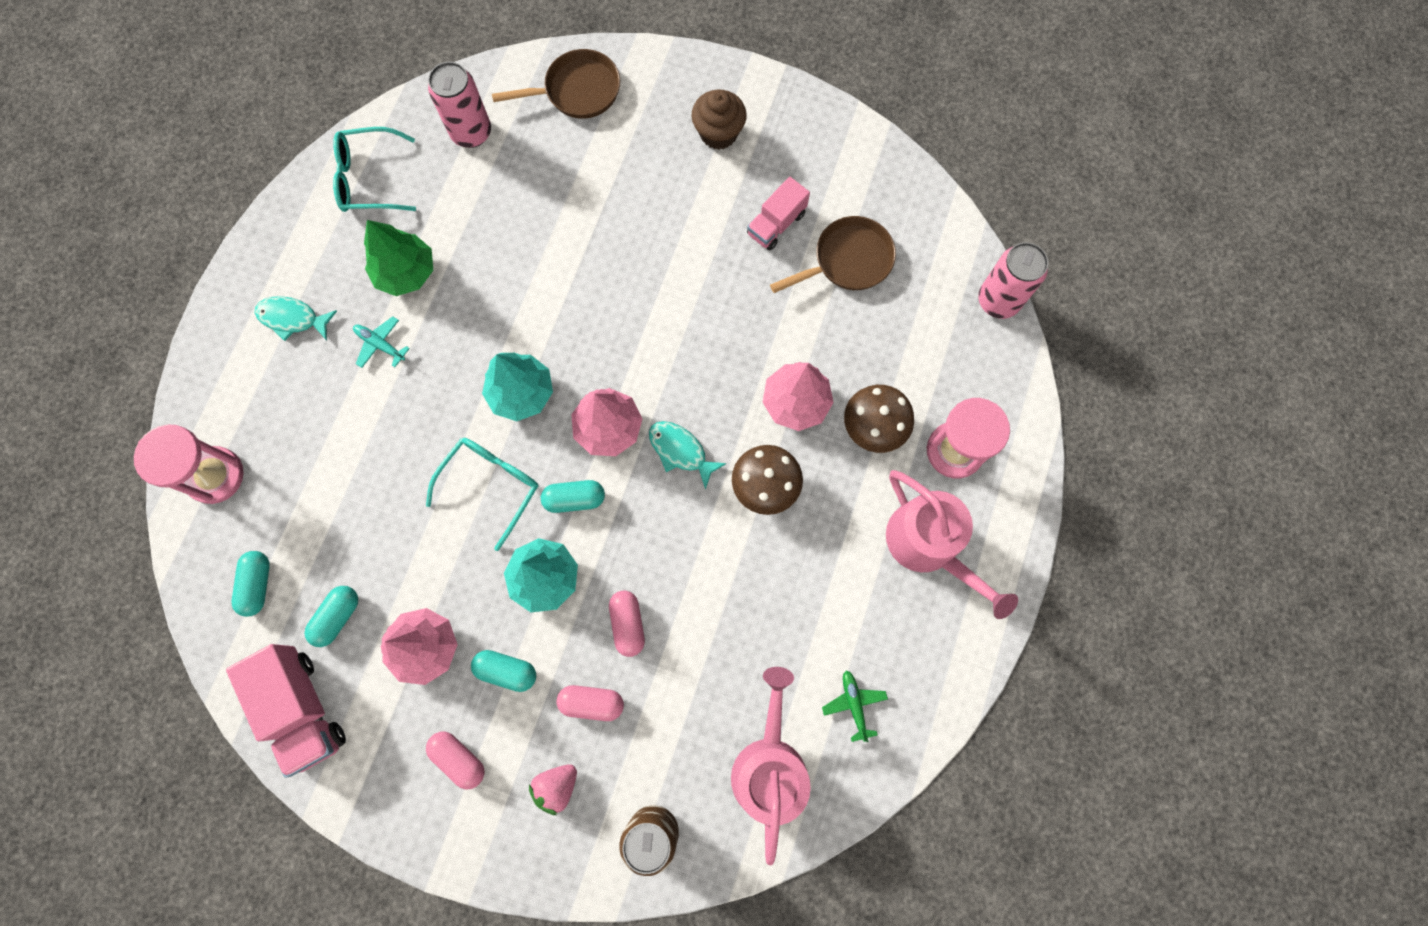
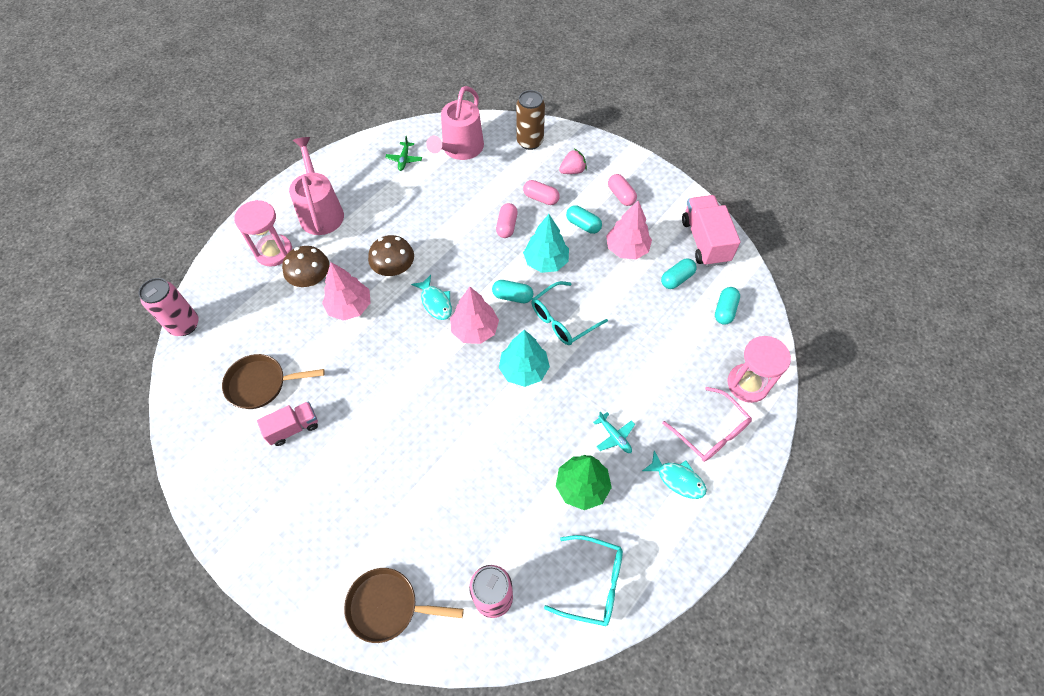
camera: 160 degrees left, 15 degrees down
brown cupcake [692,90,747,150] -> none
none -> pink glasses [662,387,752,462]

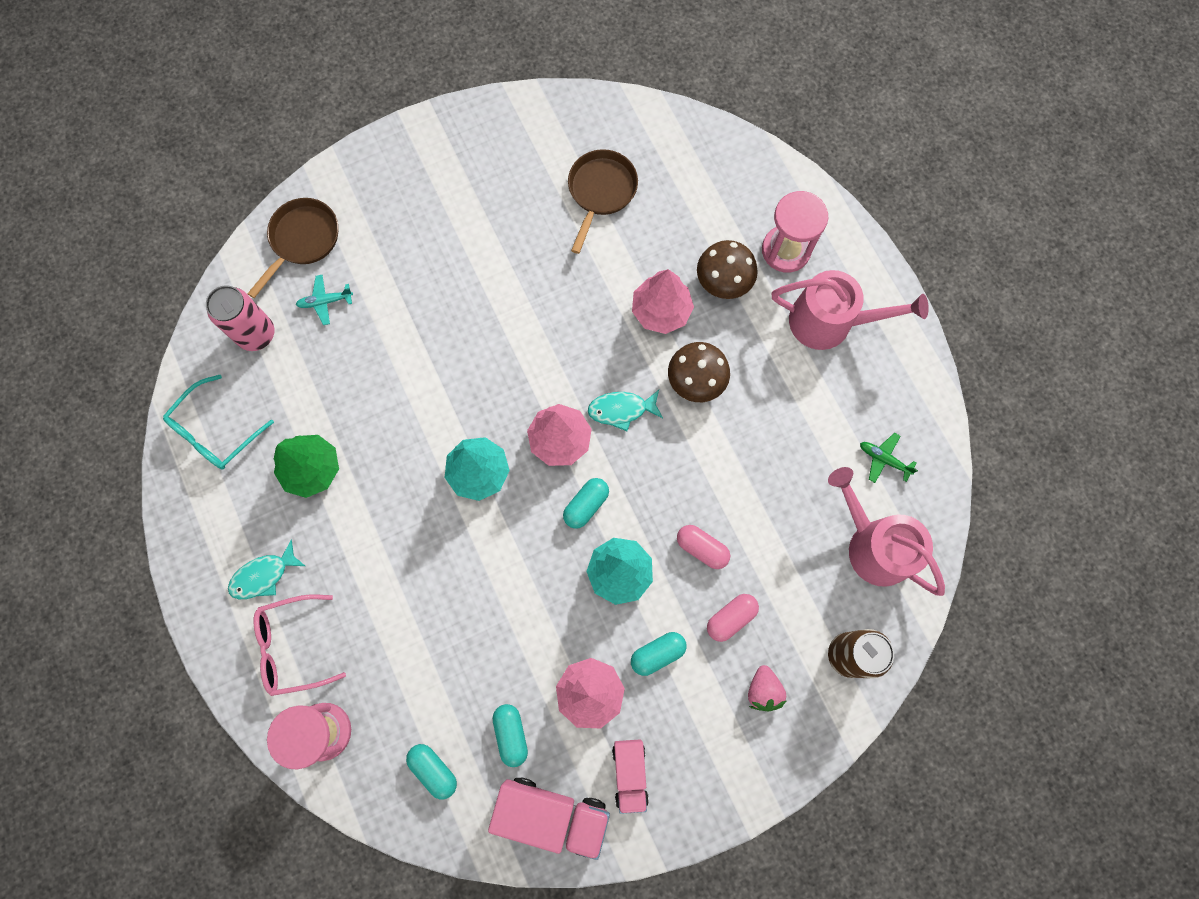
camera: 115 degrees right, 15 degrees up
pink can [139,278,199,336] -> none
pink truck [257,402,318,446] -> pink truck moved to [612,740,649,814]
turquoise glasses [531,281,608,345] -> none
turquoise plane [593,411,635,453] -> turquoise plane moved to [296,275,353,325]
pink capsule [608,174,637,206] -> none

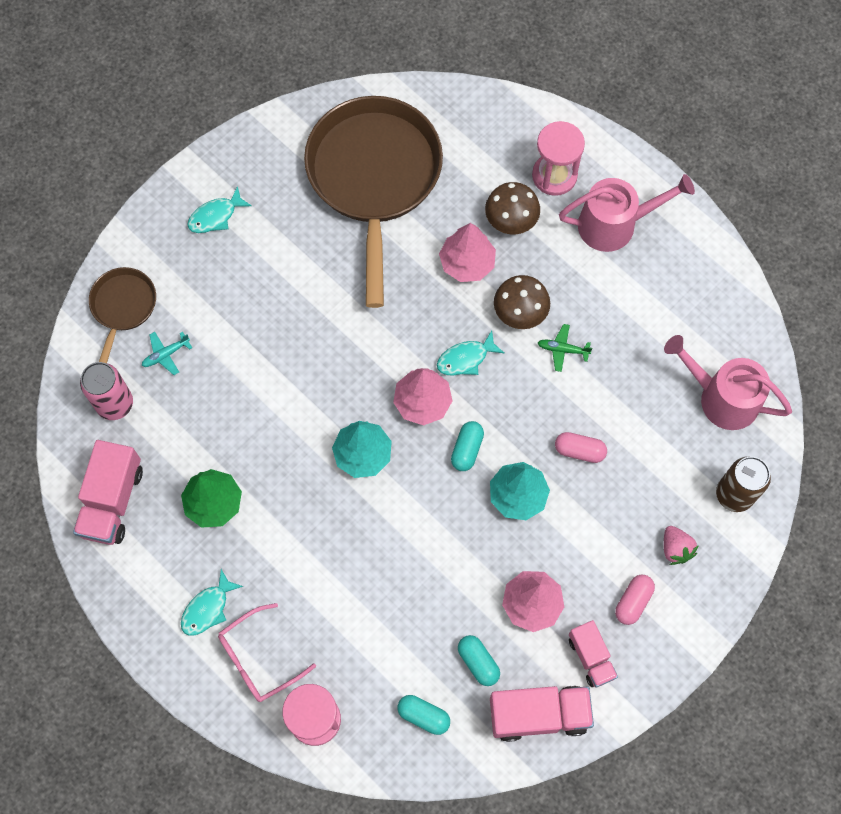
camera: 20 degrees left, 5 degrees down
turquoise glasses [163,375,274,470] -> pink truck [73,440,143,545]
brown pan [568,149,638,254] -> brown pan [304,96,443,308], size x2.10
turquoise capsule [631,632,687,676] -> none
pink capsule [707,594,759,642] -> pink capsule moved to [615,574,655,625]
green plane [860,433,918,483] -> green plane moved to [538,324,592,372]
none -> turquoise fish [187,186,252,233]

